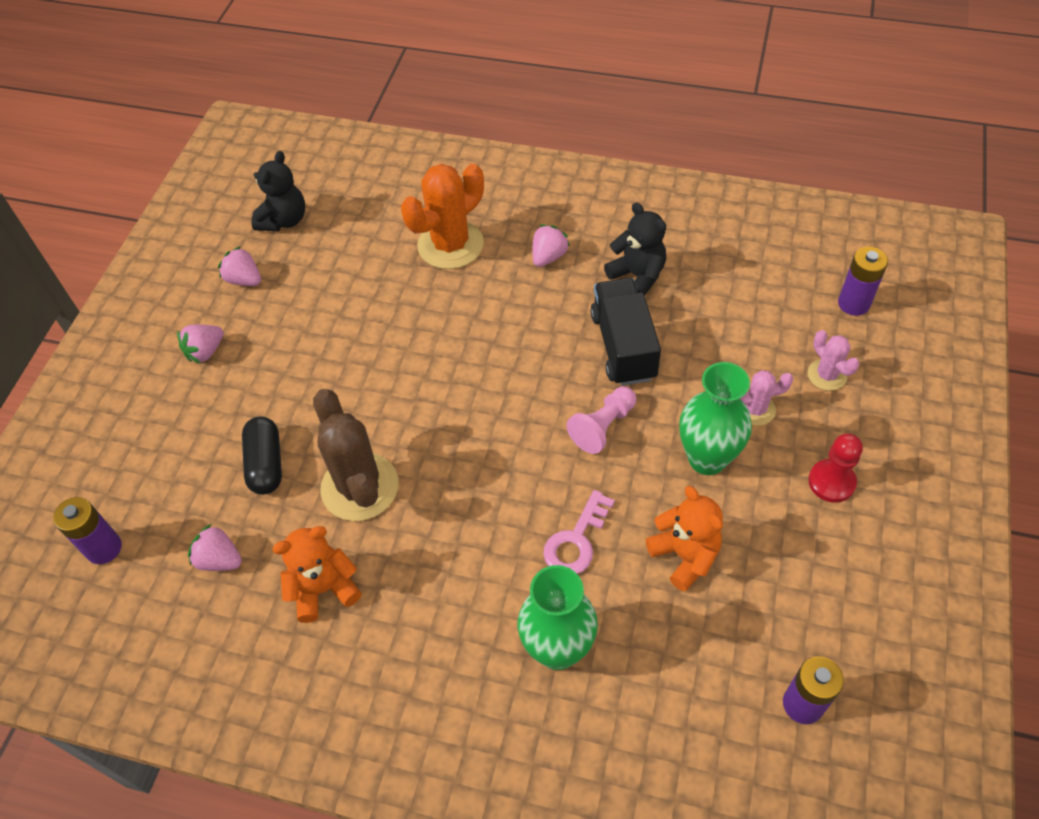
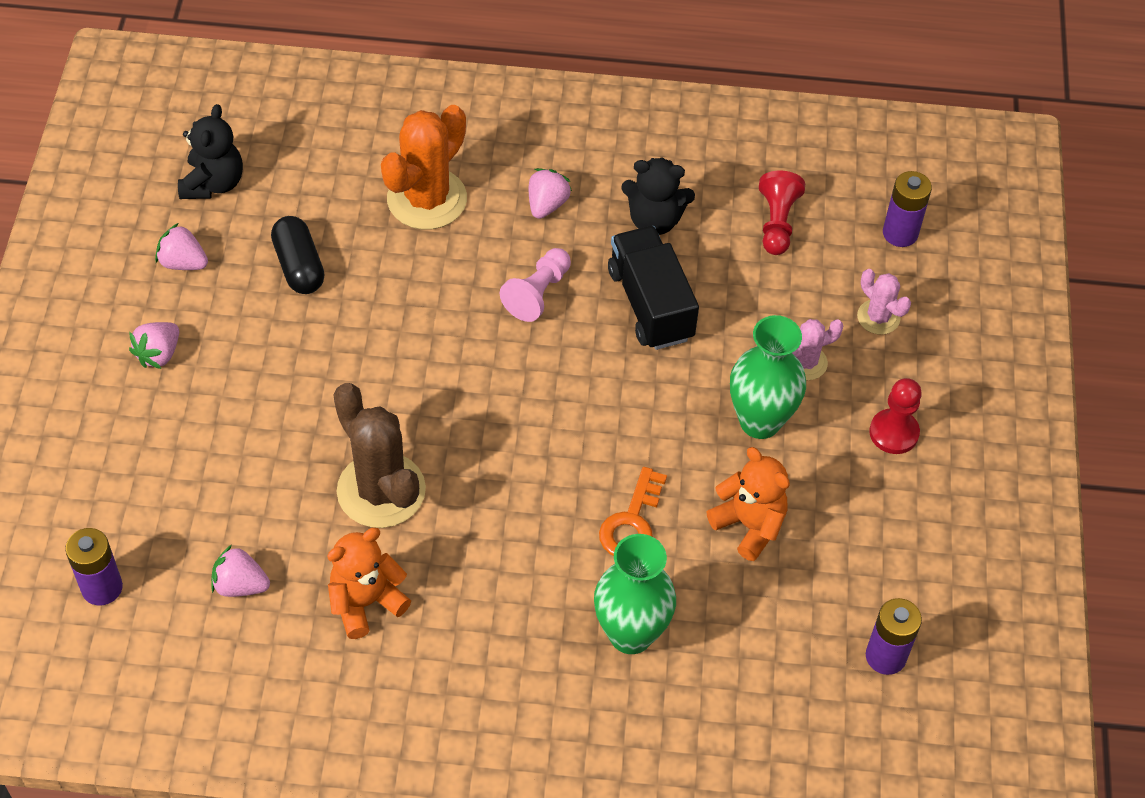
camera: 15 degrees left, 0 degrees up
black capsule [242,416,282,495] -> black capsule moved to [271,216,325,294]
pink key [543,490,615,574] -> orange key [599,467,667,556]
pink pawn [566,386,636,454] -> pink pawn moved to [500,248,571,322]
black teddy bear [604,202,666,296] -> black teddy bear turned 150 degrees clockwise [621,157,695,235]
none -> red pawn [759,171,805,255]

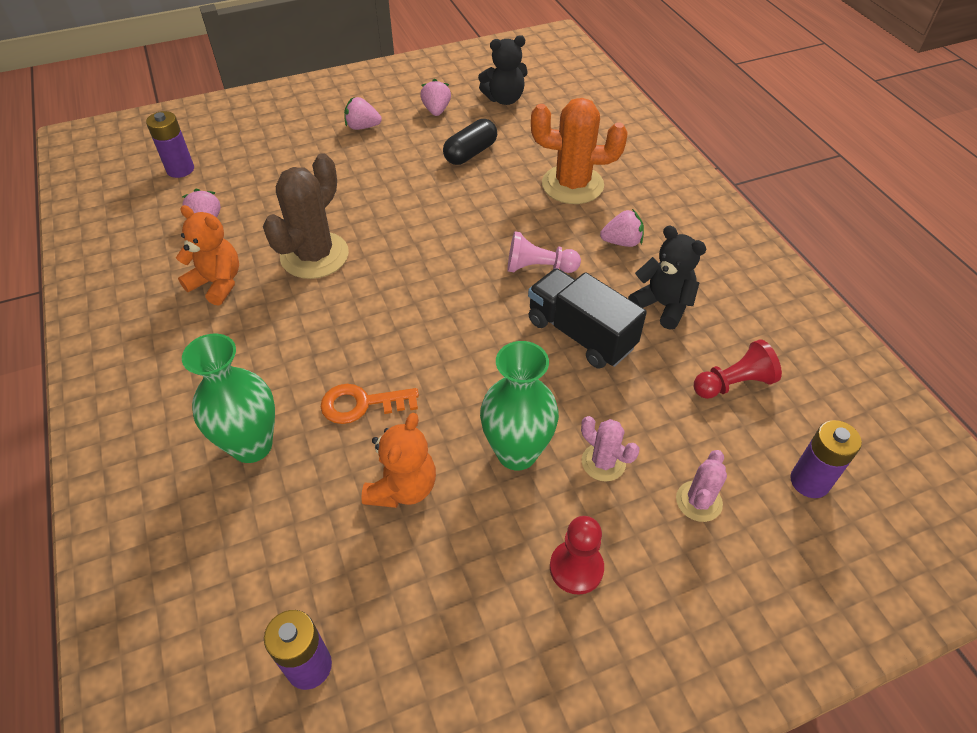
camera: 65 degrees right, 5 degrees down
black truck [608,226,699,350] -> black truck turned 90 degrees counterclockwise [528,268,647,369]
black teddy bear [621,157,695,235] -> black teddy bear turned 150 degrees clockwise [628,226,706,330]

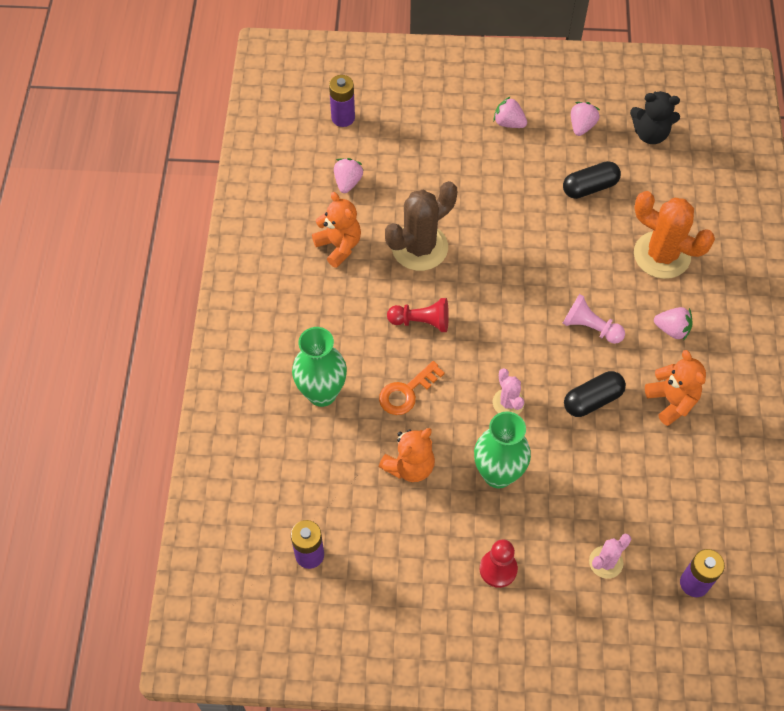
camera: 25 degrees right, 10 degrees up
orange key [321,384,419,424] -> orange key turned 60 degrees counterclockwise [379,361,445,415]
black truck [528,268,647,369] -> black capsule [564,371,626,417]
pink cactus [581,416,639,481] -> pink cactus moved to [493,368,524,415]
black teddy bear [628,226,706,330] -> orange teddy bear [645,350,706,426]
red pawn [694,339,782,399] -> red pawn moved to [387,298,449,332]

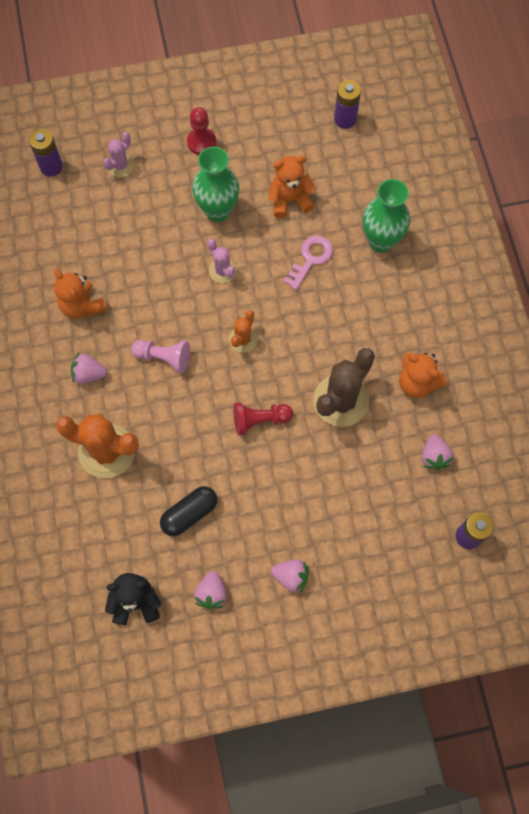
camera: 165 degrees right, 10 degrees up
orange key [379,361,445,415] -> pink key [283,236,333,290]
orange teddy bear [379,428,435,482] -> orange teddy bear turned 45 degrees clockwise [269,156,316,218]
red pawn [387,298,449,332] -> red pawn moved to [233,402,293,435]
black capsule [564,371,626,417] -> none
none -> orange cactus [229,310,257,353]

